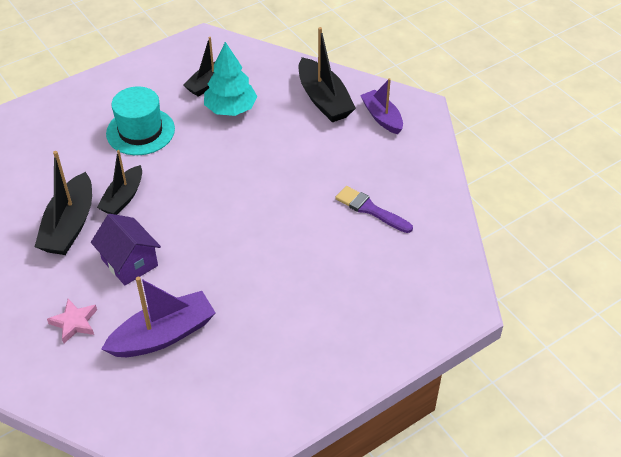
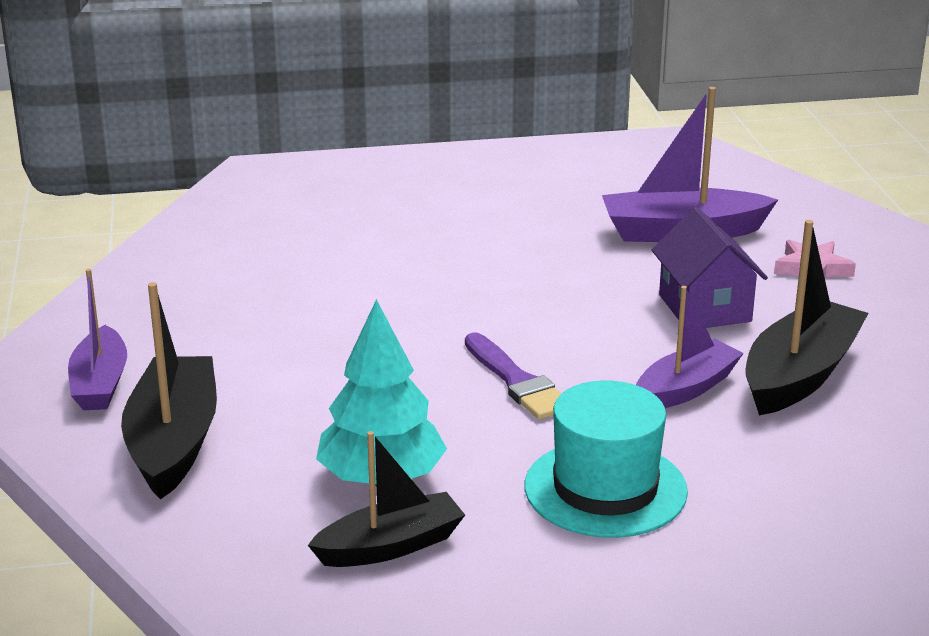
camera: 155 degrees left, 20 degrees down
black boat [97,150,142,215] -> purple boat [636,286,744,408]
purple brush [335,186,413,233] -> purple brush moved to [465,332,561,420]

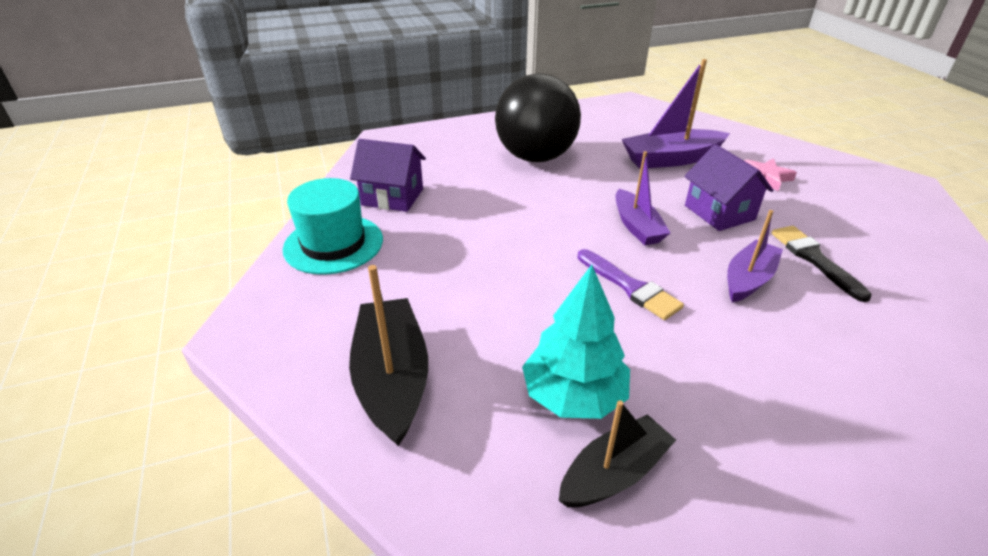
camera: 10 degrees left, 10 degrees up
purple boat [68,269,127,410] -> purple boat moved to [615,151,670,246]
turquoise hat [525,380,688,538] -> turquoise hat moved to [283,178,383,275]
black boat [745,220,869,415] -> black brush [771,226,872,302]
none -> purple house [350,139,426,212]
none -> black ball [495,73,581,162]

